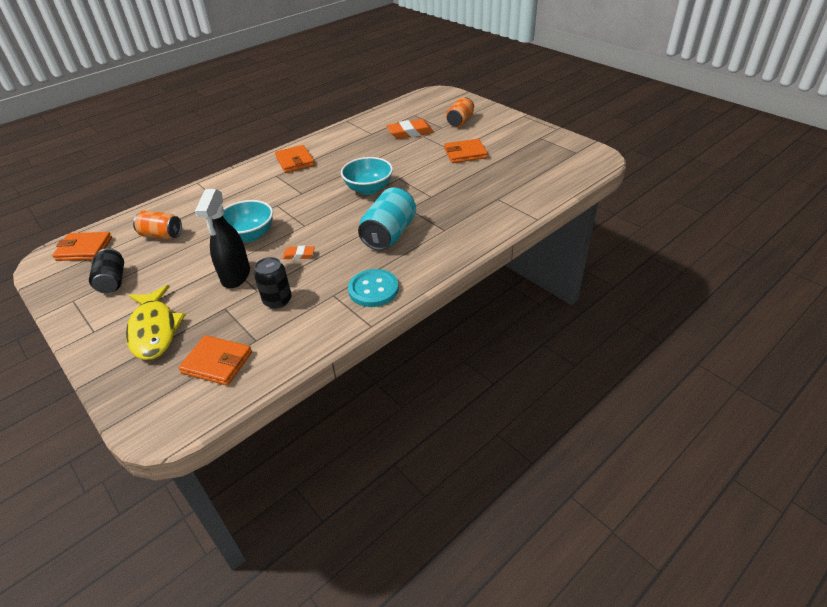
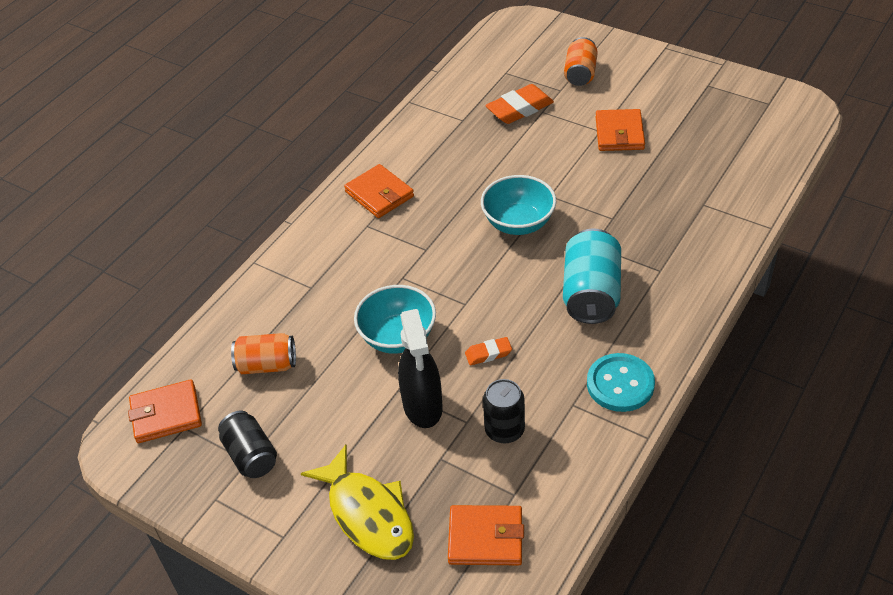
camera: 15 degrees left, 5 degrees up
orange wallet [444,139,488,163] -> orange wallet turned 60 degrees counterclockwise [596,109,645,151]

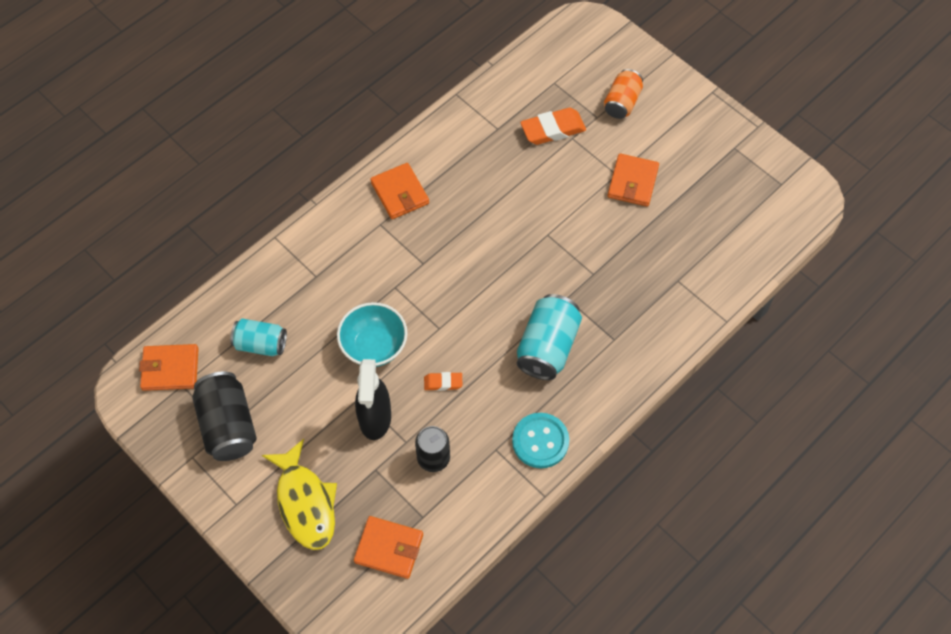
camera: 10 degrees right, 15 degrees up
black can [218,411,277,478] -> black can [192,371,257,461], size x1.52
orange can [231,333,296,374] -> turquoise can [230,319,287,356]
turquoise bowl [481,175,556,235] -> none

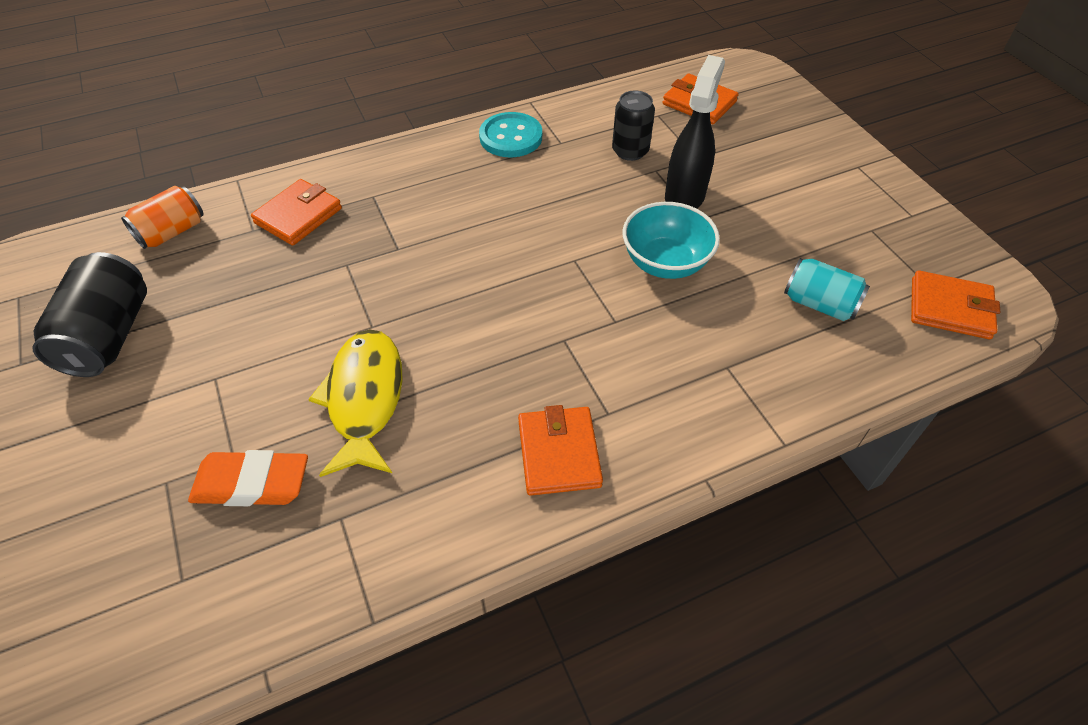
camera: 160 degrees left, 10 degrees down
black can [192,371,257,461] -> black can moved to [32,252,147,377]
yellow fish [262,439,337,550] -> yellow fish moved to [308,329,403,477]
orange eraser [424,372,463,391] -> none
turquoise can [517,294,582,380] -> none
orange can [604,69,643,119] -> orange can moved to [121,186,204,249]
orange wallet [607,153,659,206] -> orange wallet moved to [251,179,342,246]

